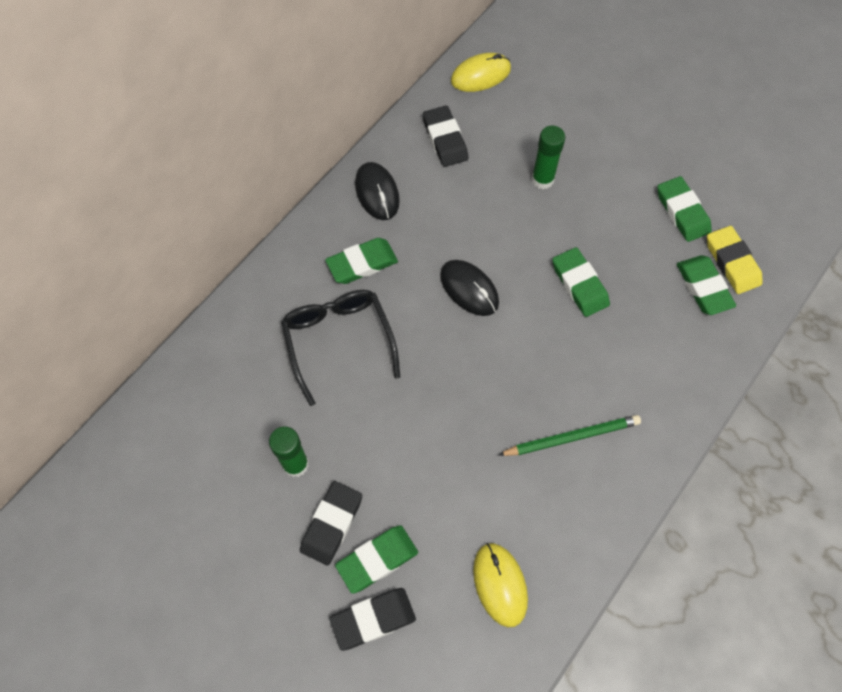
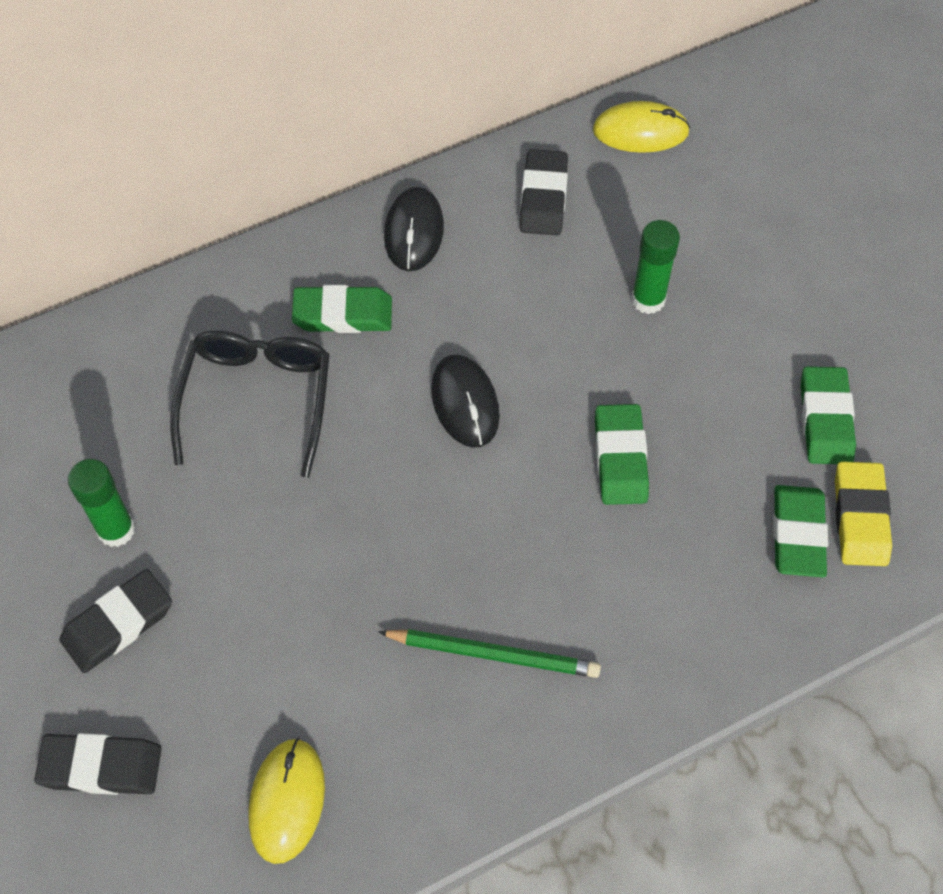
camera: 25 degrees right, 5 degrees down
green eraser [335,525,418,594] -> none

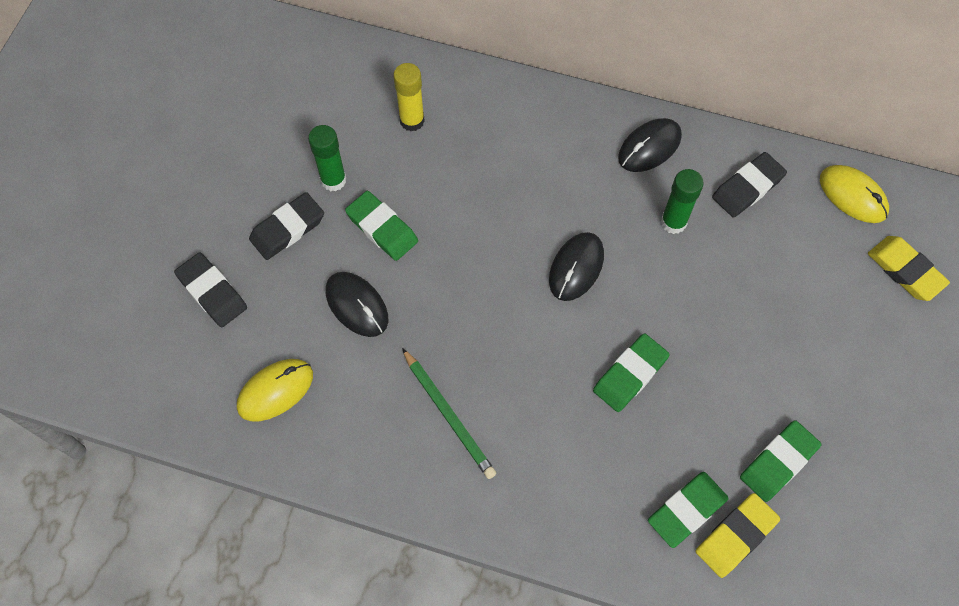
camera: 45 degrees right, 5 degrees up
black eraser [59,569,172,673] -> black eraser turned 45 degrees counterclockwise [249,192,324,260]
black glasses [170,331,330,478] -> none
green eraser [292,285,392,333] -> green eraser moved to [345,191,418,261]
green glue stick [631,220,680,314] -> green glue stick moved to [661,169,704,234]
none -> black mouse [326,272,388,337]
none -> yellow glue stick [393,63,425,132]
none -> yellow eraser [868,236,950,301]

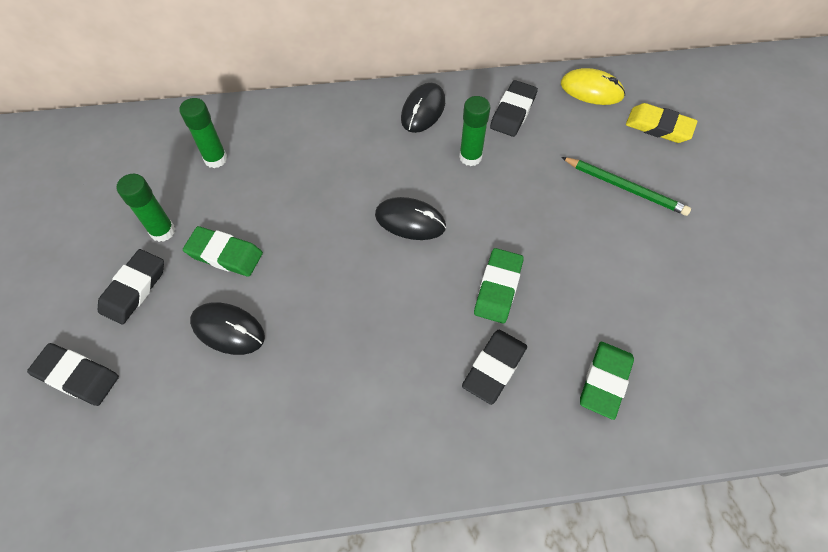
camera: 25 degrees left, 5 degrees down
yellow mouse [237,359,313,421] -> none
yellow glue stick [393,63,425,132] -> green glue stick [179,98,227,168]
green pencil [402,348,496,479] -> green pencil moved to [561,157,691,216]
black mouse [549,232,604,301] -> black mouse turned 75 degrees counterclockwise [375,197,446,240]
yellow eraser [696,493,780,578] -> none
green eraser [740,420,822,502] -> none
none -> black eraser [462,330,527,405]

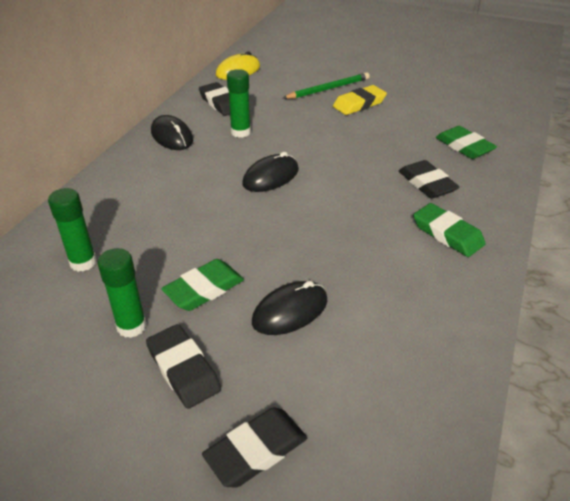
camera: 60 degrees left, 20 degrees down
green eraser [474,248,524,324] -> green eraser moved to [413,203,486,257]
yellow eraser [626,103,698,143] -> yellow eraser moved to [333,85,387,115]

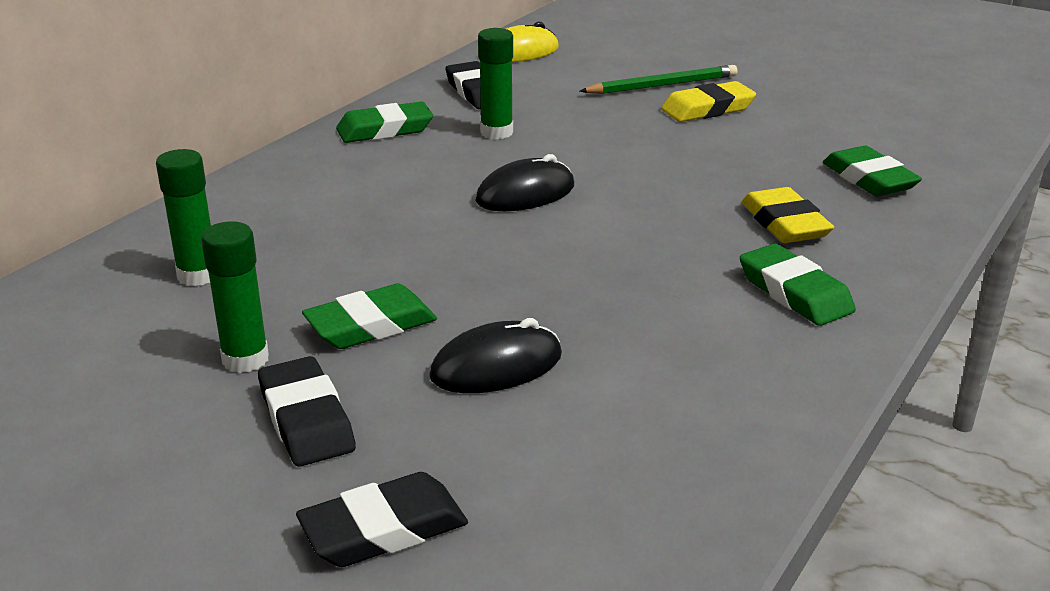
camera: 10 degrees right, 10 degrees down
black mouse [151,115,193,150] -> green eraser [336,101,433,143]
black eraser [399,160,460,199] -> yellow eraser [741,187,834,243]

